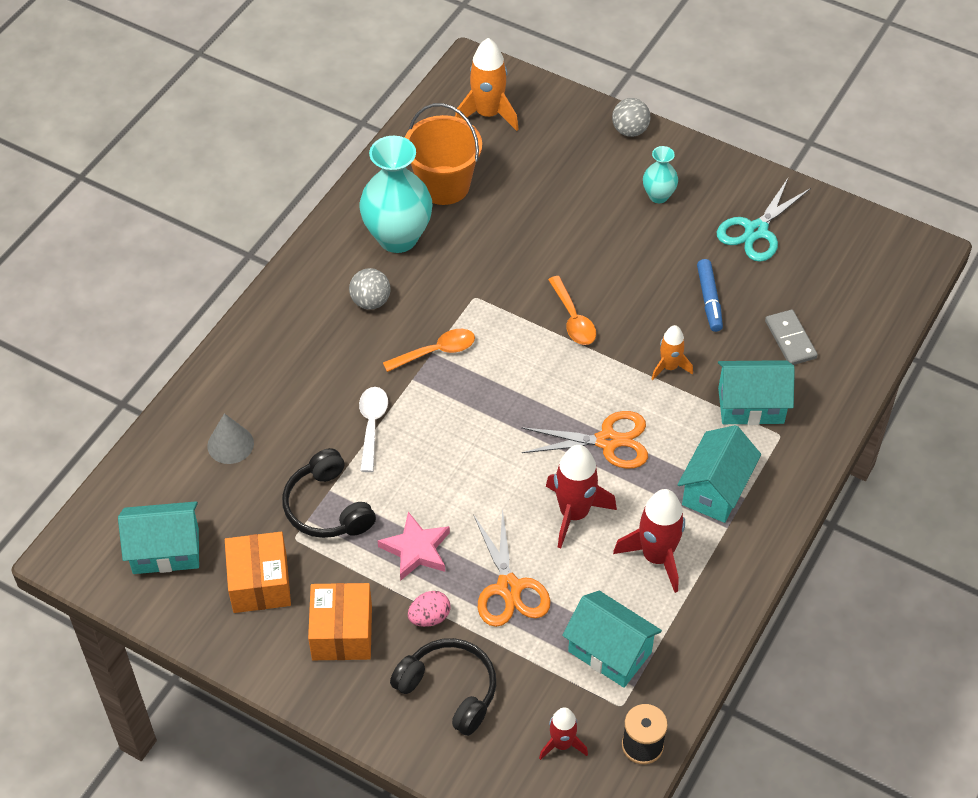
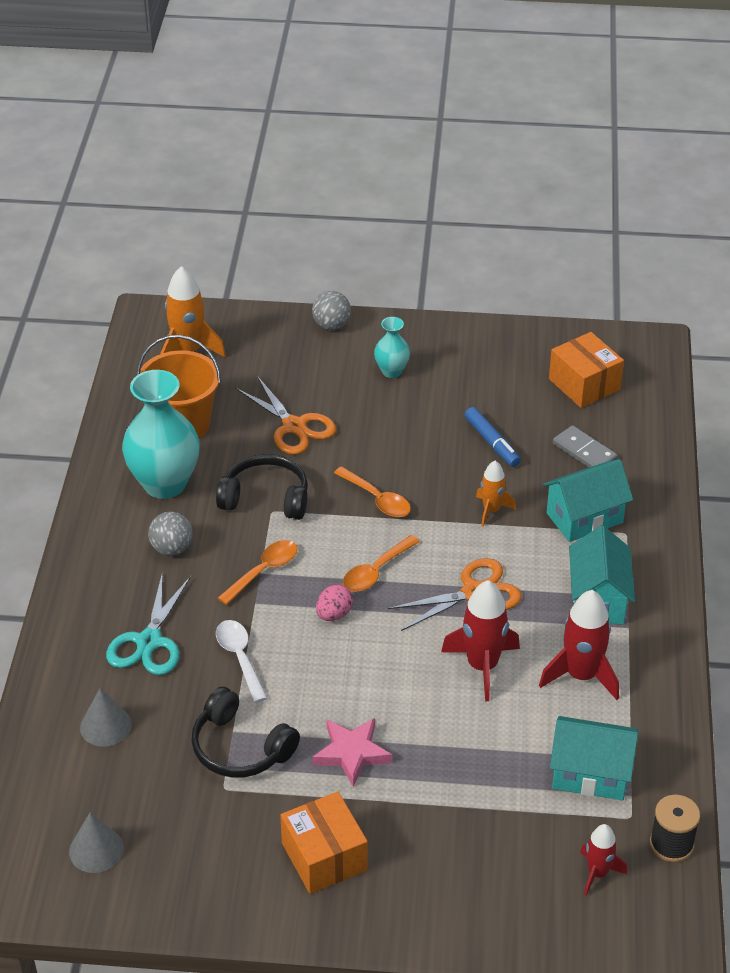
camera: 25 degrees left, 10 degrees down
turquoise house [118,501,199,574] -> grey cone [69,812,124,873]
orange box [225,532,291,613] -> orange box moved to [549,332,624,408]
black headphones [390,638,496,736] -> black headphones moved to [216,454,308,520]
pink egg [408,591,451,627] -> pink egg moved to [316,584,353,621]
orange scissors [473,508,551,627] -> orange scissors moved to [236,376,336,455]
turquoise scissors [717,178,811,262] -> turquoise scissors moved to [106,575,191,675]
none -> orange spoon [343,535,420,592]

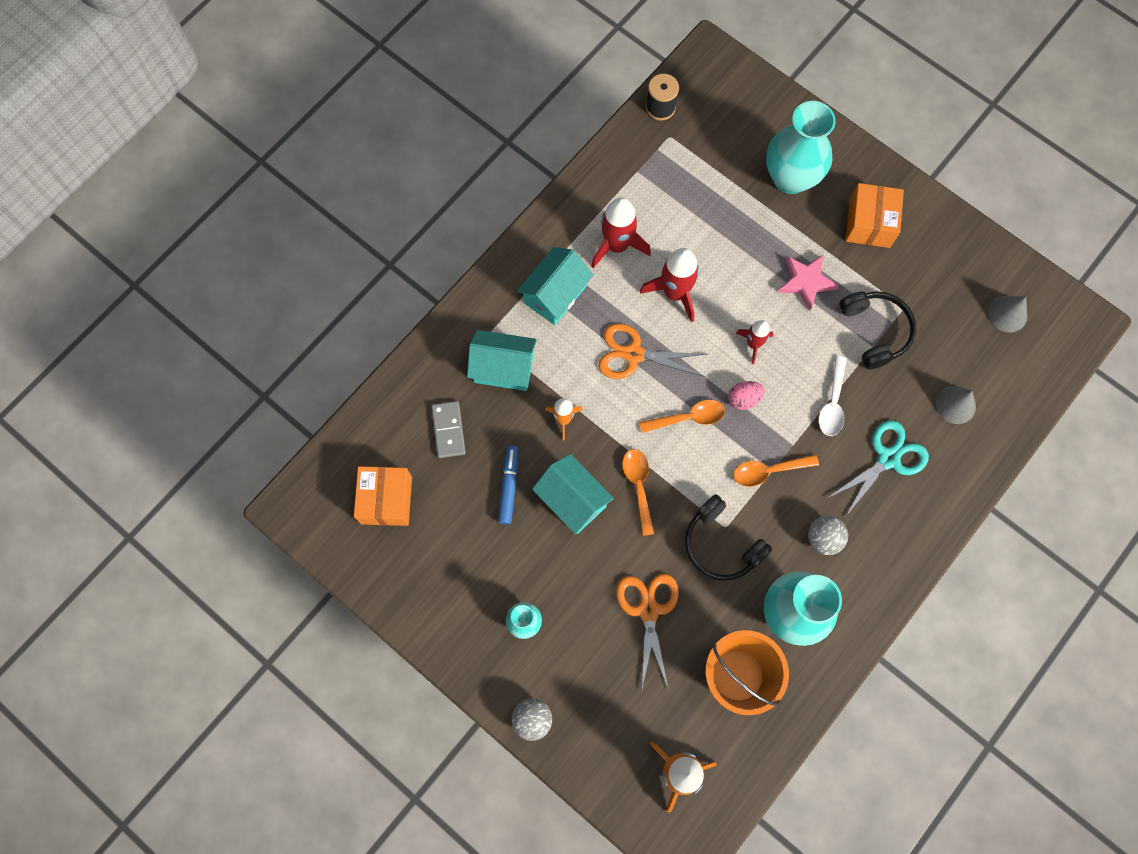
camera: 145 degrees left, 30 degrees up
turquoise house [550,716,638,800] -> turquoise house moved to [532,454,614,535]
red rocket [580,824,627,896] -> red rocket moved to [736,320,773,364]
none -> turquoise vase [766,101,836,194]

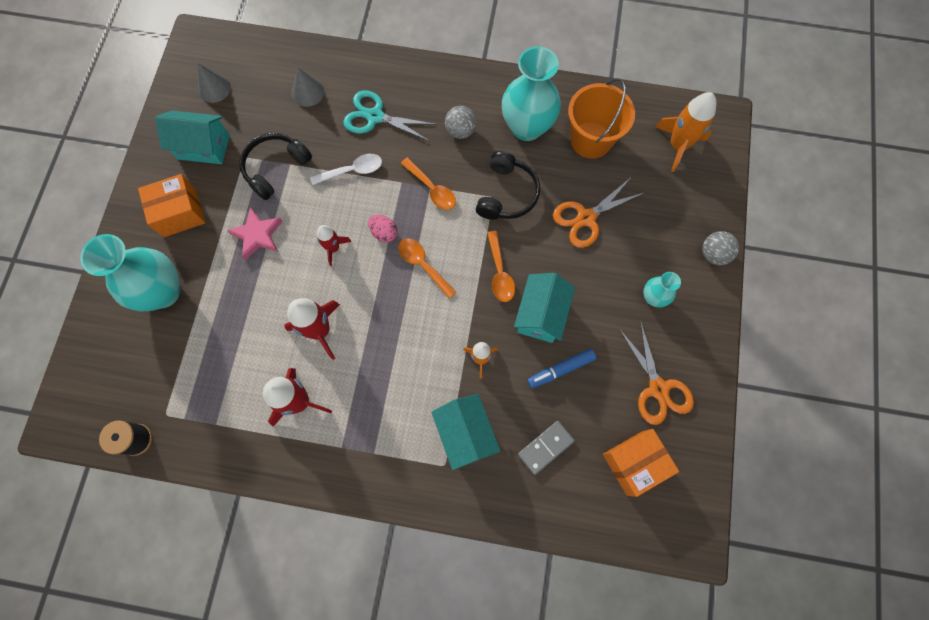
camera: 120 degrees left, 0 degrees up
turquoise house [517,247,593,325] -> turquoise house moved to [155,110,230,164]
orange scissors [598,323,707,379] -> orange scissors moved to [619,320,694,425]
orange spoon [622,449,654,536] -> orange spoon turned 60 degrees counterclockwise [487,231,515,302]

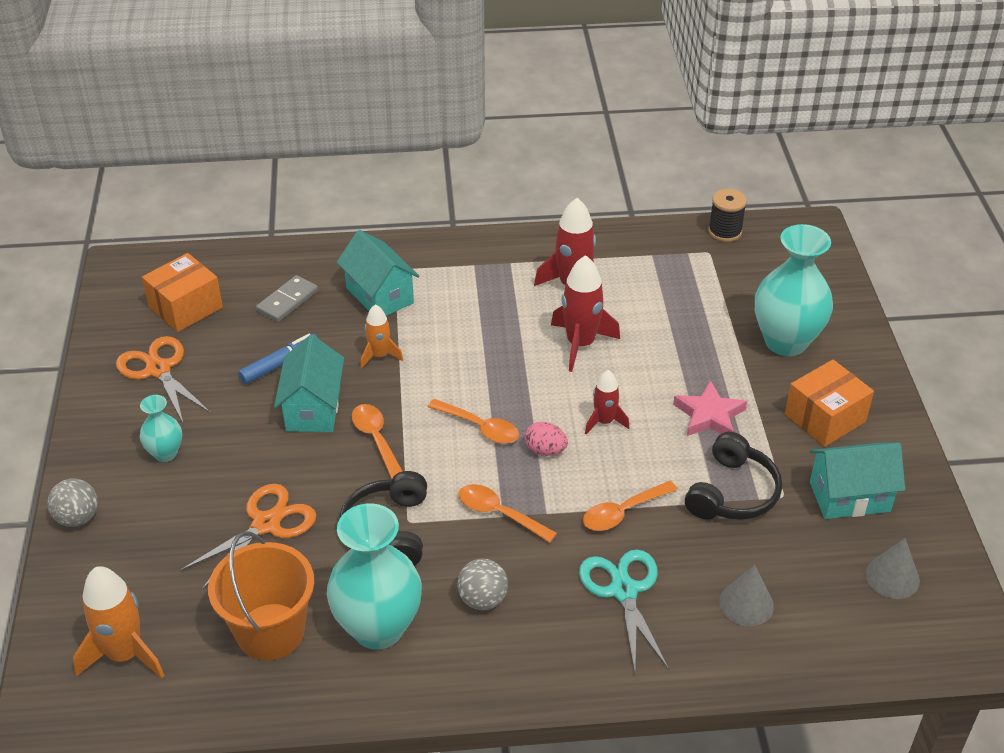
camera: 165 degrees right, 30 degrees down
white spoon [310,154,382,185] -> orange spoon [583,481,678,531]
turquoise scissors [343,90,437,141] -> turquoise scissors turned 105 degrees counterclockwise [579,550,669,672]

